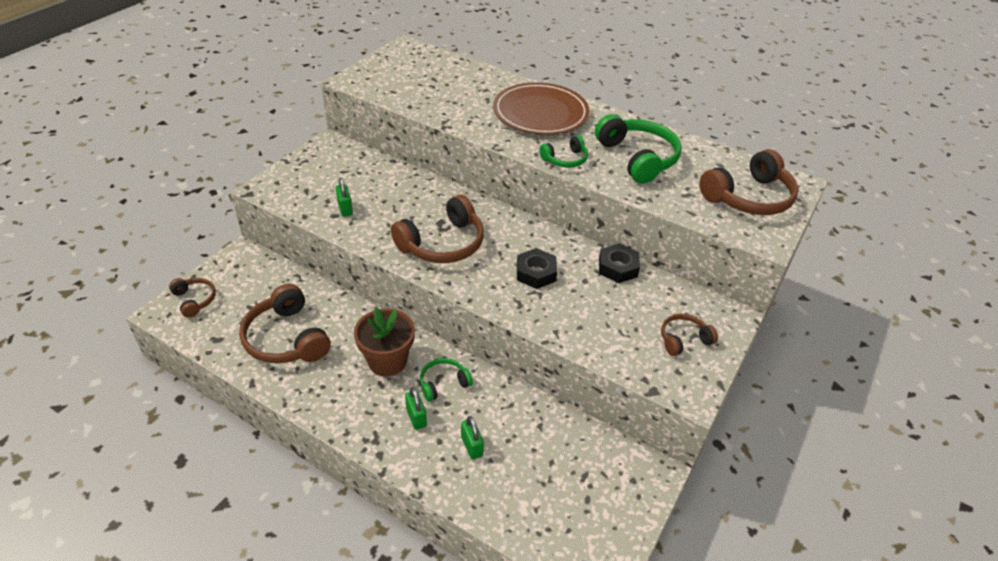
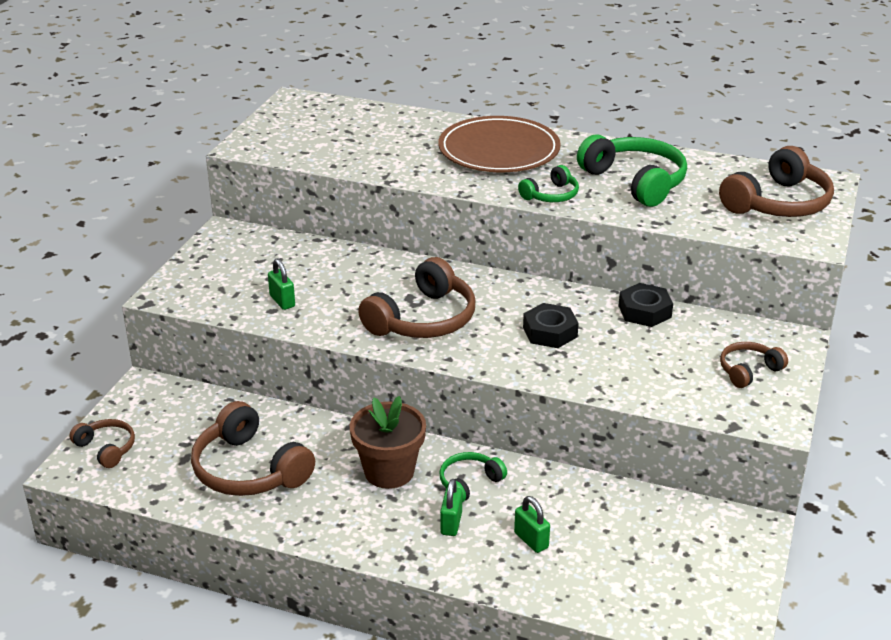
camera: 10 degrees left, 10 degrees down
green padlock [405,387,427,430] -> green padlock turned 45 degrees clockwise [440,479,462,536]

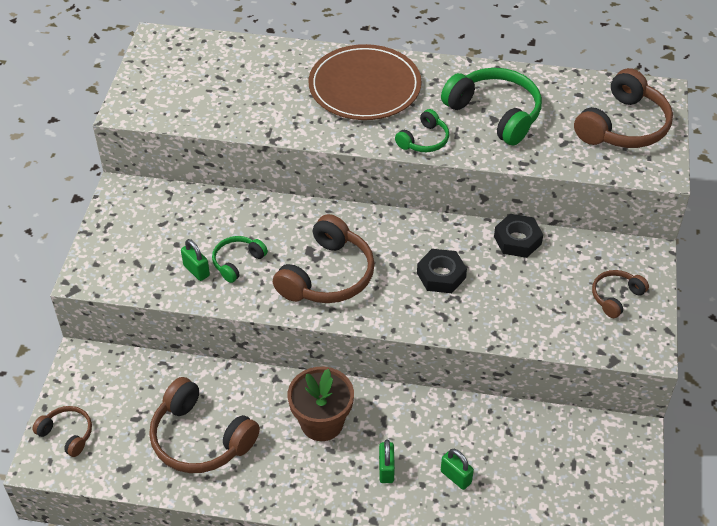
camera: 10 degrees left, 15 degrees up
green headphones [440,452,507,503] -> green headphones moved to [212,236,268,283]

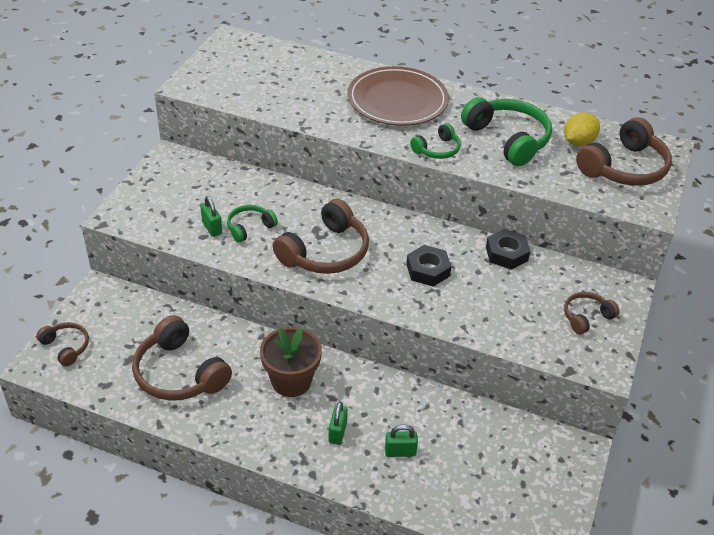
camera: 10 degrees right, 5 degrees down
green padlock [441,449,474,490] -> green padlock turned 60 degrees counterclockwise [385,424,418,457]
none -> yellow lemon [564,112,600,146]

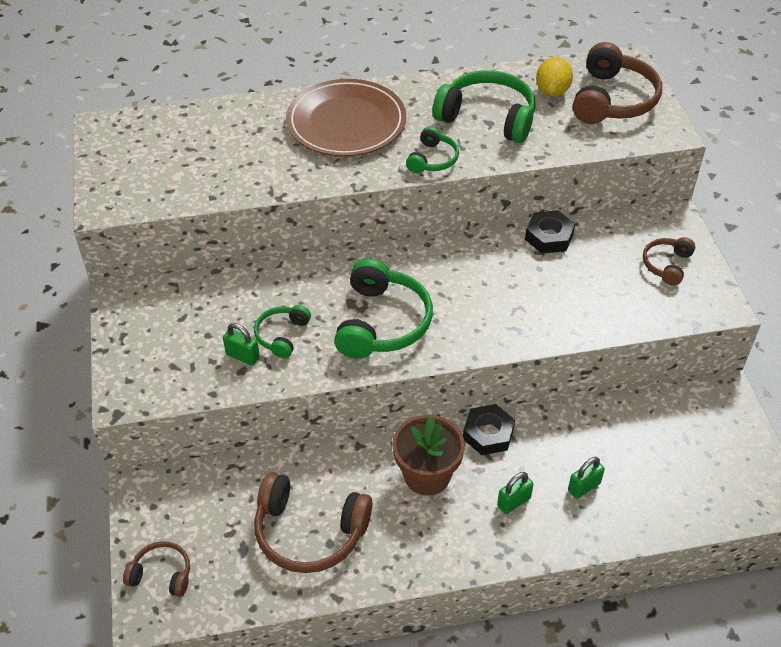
camera: 30 degrees left, 5 degrees up
brown headphones [273,199,369,274] -> green headphones [334,259,433,358]
green padlock [328,402,348,445] -> green padlock turned 75 degrees clockwise [497,472,533,514]
black nut [406,245,452,287] -> black nut moved to [463,404,515,455]

